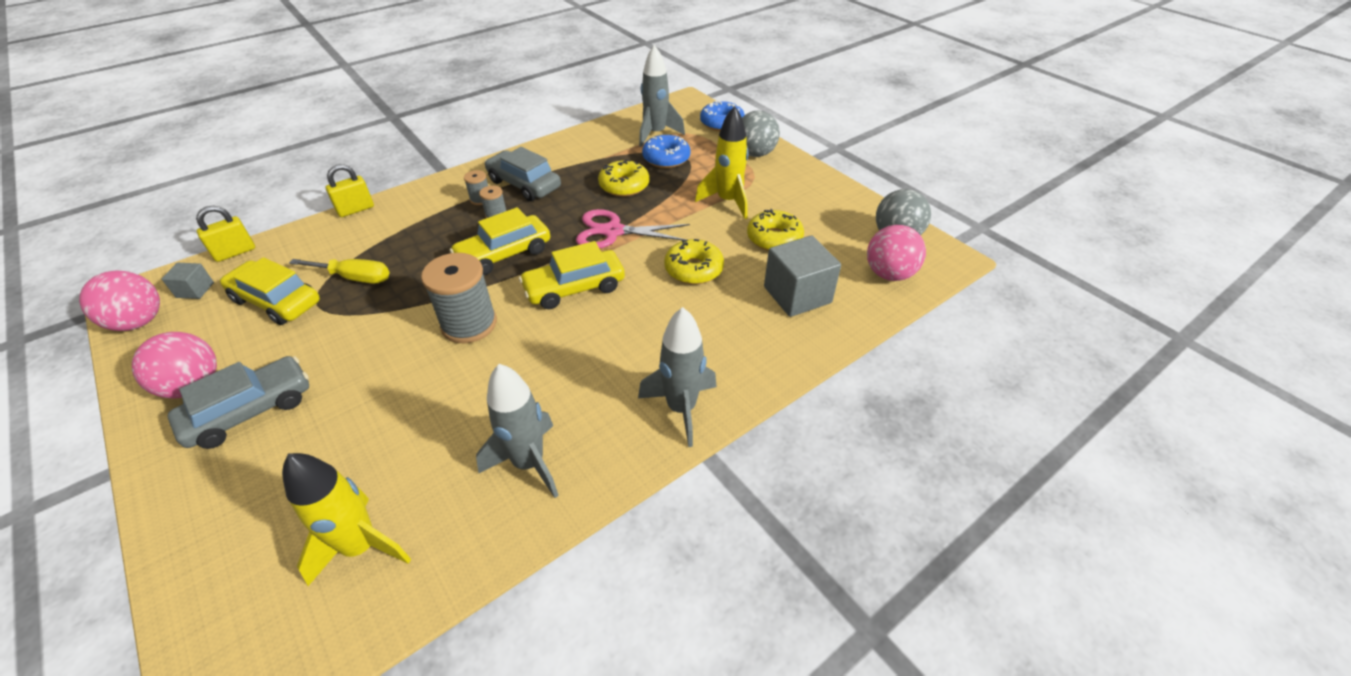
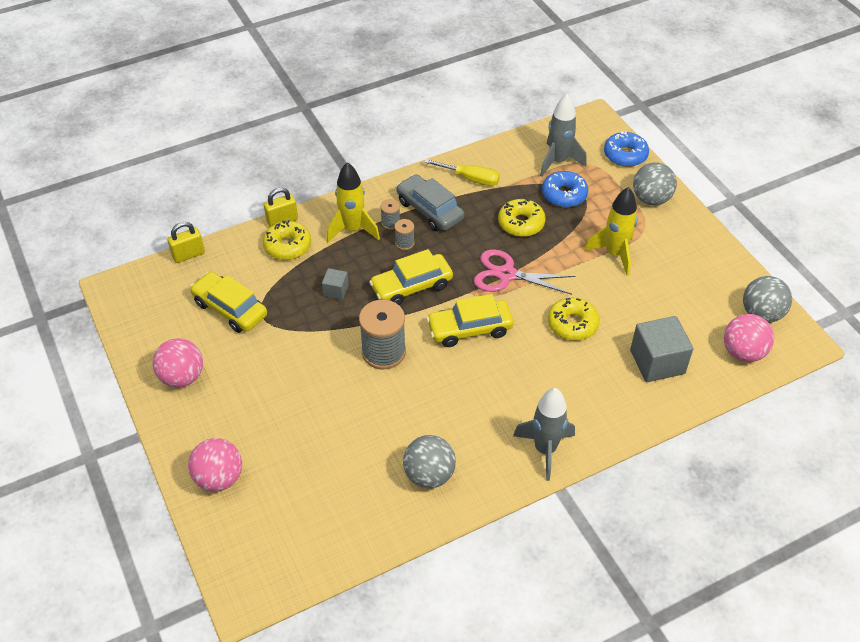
camera: 10 degrees right, 5 degrees up
pink ball [79,270,160,331] -> pink ball moved to [188,438,242,491]
grey cube [162,263,214,299] -> grey cube moved to [322,268,349,300]
grey car [167,356,309,449] -> none
yellow rocket [282,453,411,586] -> yellow rocket moved to [327,162,380,242]
yellow screwdriver [289,259,390,284] -> yellow screwdriver moved to [424,159,500,186]
grey rocket [476,364,559,498] -> grey ball [403,435,456,488]
yellow donut [747,209,804,251] -> yellow donut moved to [263,220,311,260]

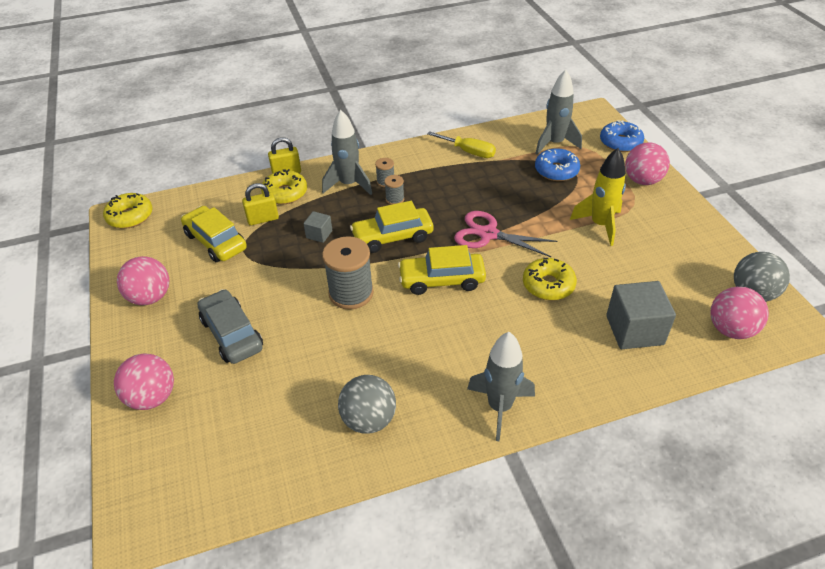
camera: 10 degrees right, 5 degrees down
yellow padlock [167,222,205,263] -> yellow padlock moved to [242,183,279,225]
yellow rocket [327,162,380,242] -> grey rocket [322,110,372,195]
grey car [396,174,464,231] -> grey car moved to [198,289,263,364]
yellow donut [498,199,546,237] -> yellow donut moved to [103,193,153,229]
grey ball [633,162,677,205] -> pink ball [625,143,670,185]

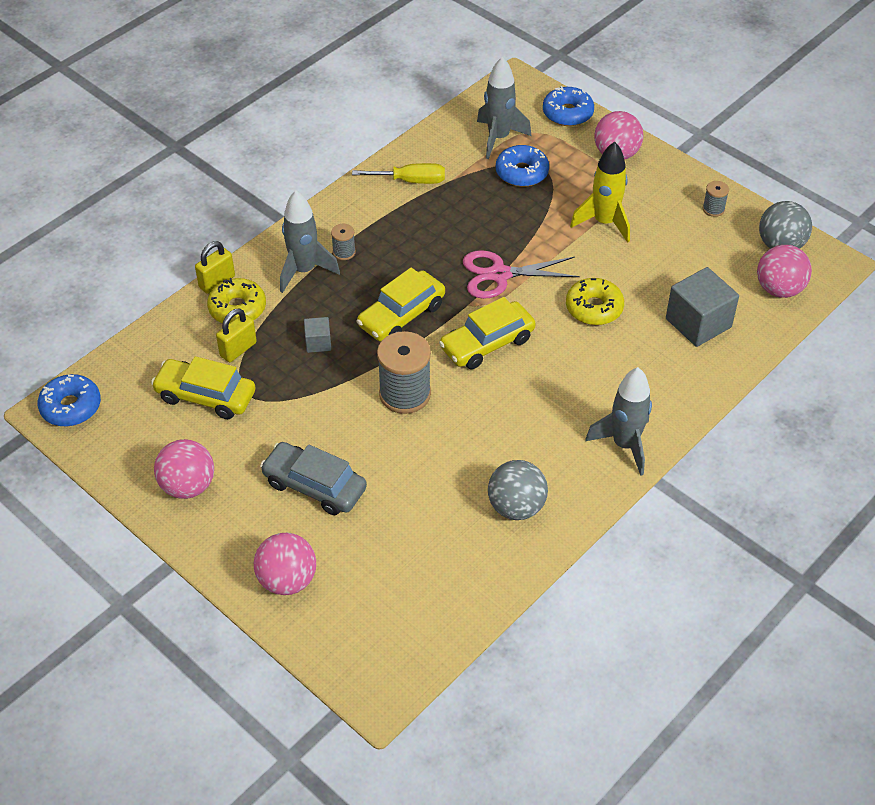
camera: 30 degrees left, 5 degrees up
yellow donut [103,193,153,229] -> blue donut [38,374,101,426]
grey spool [384,175,404,205] -> grey spool moved to [703,181,729,217]

